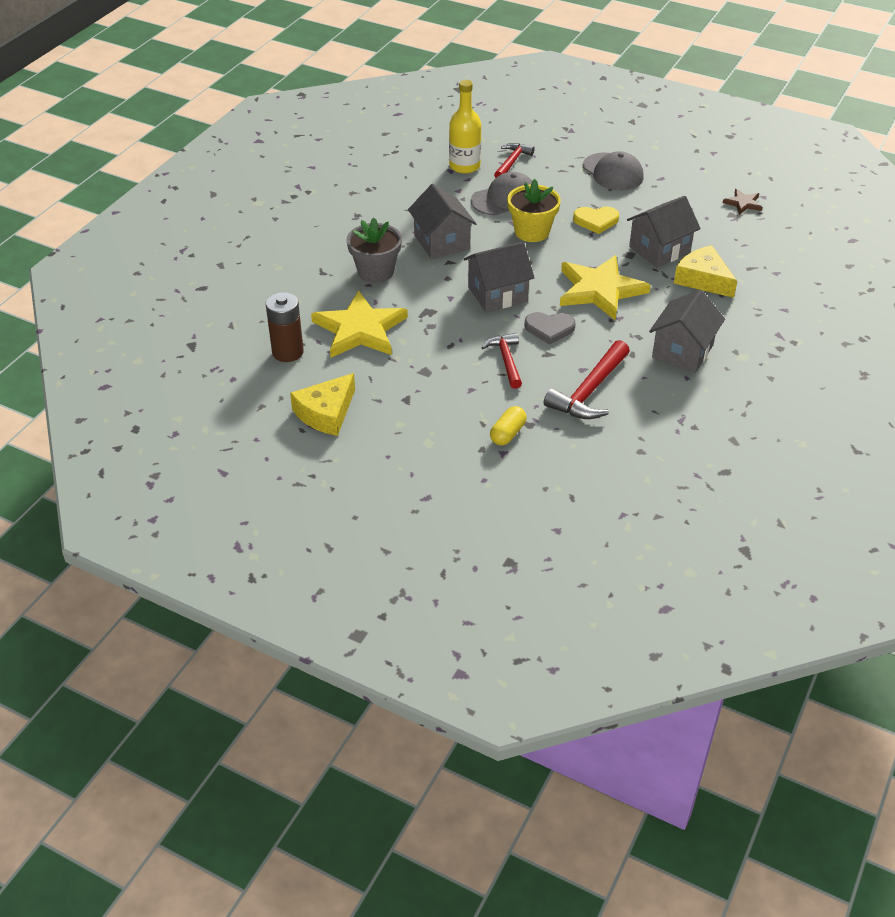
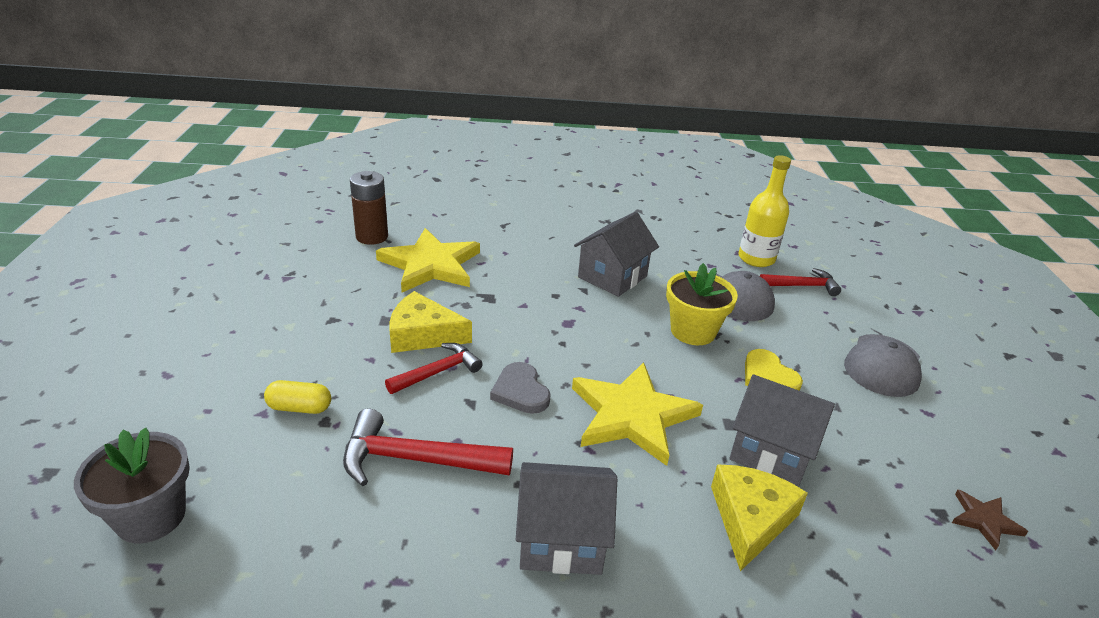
camera: 60 degrees right, 10 degrees down
yellow cheese [290,373,355,436] -> yellow cheese moved to [389,291,472,353]
grey flower pot [347,218,402,283] -> grey flower pot moved to [74,428,190,543]
grey house [464,242,535,312] -> none

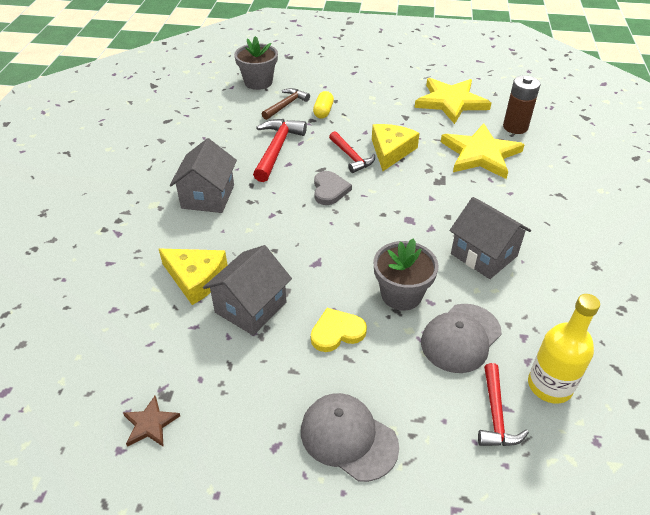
camera: 100 degrees right, 10 degrees up
grey heart [490,362,551,414] -> grey heart turned 105 degrees clockwise [314,171,352,205]
yellow star [572,362,703,466] -> yellow star moved to [415,78,491,124]
yellow flower pot [666,263,738,345] -> grey flower pot [374,238,439,310]
none -> brown hammer [262,88,310,120]

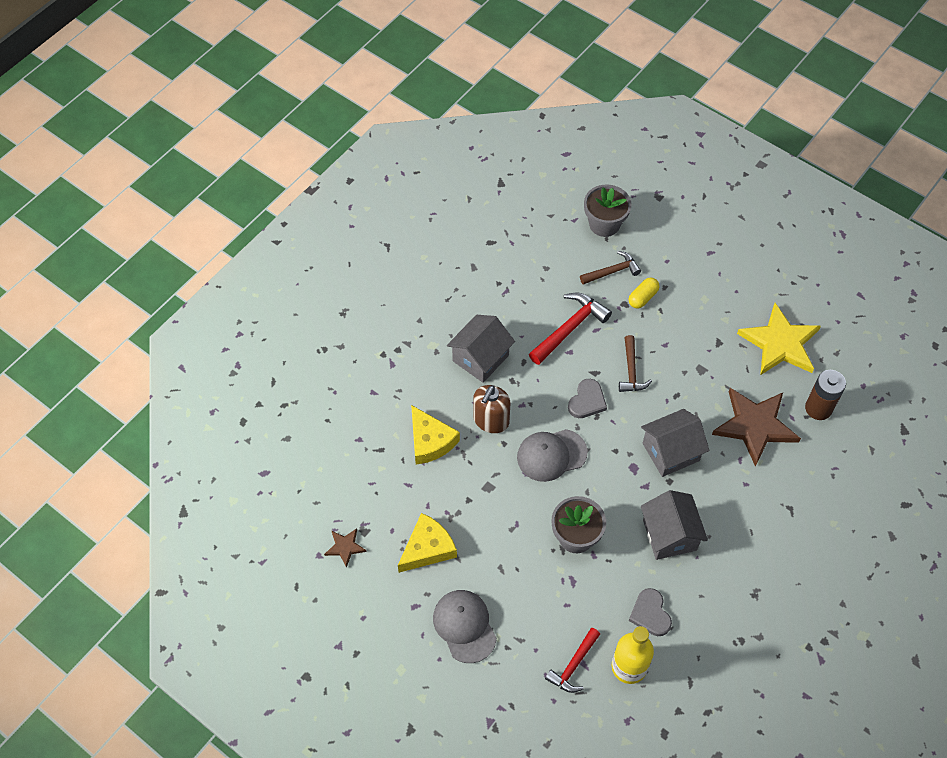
camera: 30 degrees right, 15 degrees up
grey house [203,245,292,336] -> grey house moved to [641,409,710,477]
yellow heart [311,308,367,352] -> none
red hammer [329,131,375,173] -> brown hammer [619,335,652,392]
yellow cheese [372,124,420,171] -> yellow cheese moved to [398,513,457,573]
grey cap [421,304,502,373] -> grey cap moved to [517,429,587,482]
yellow star [441,123,525,179] -> brown star [712,388,801,467]
none -> brown soap dispenser [473,385,511,433]
none -> grey heart [629,588,672,636]

